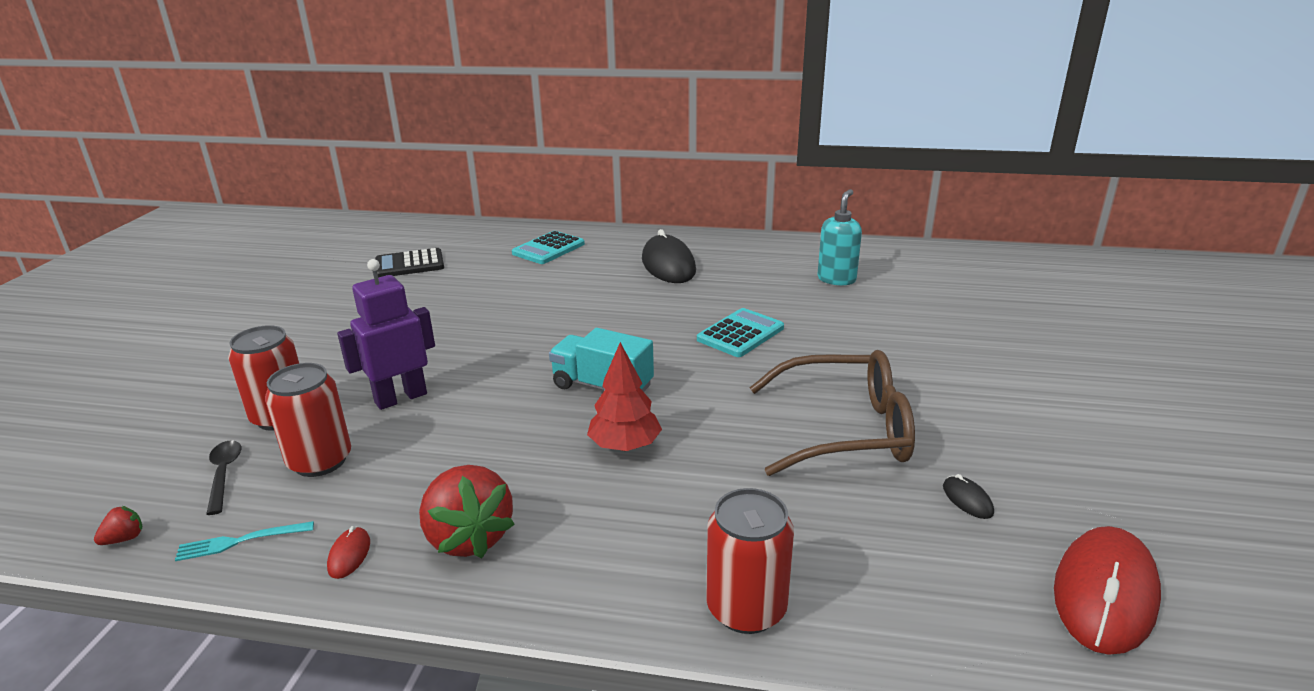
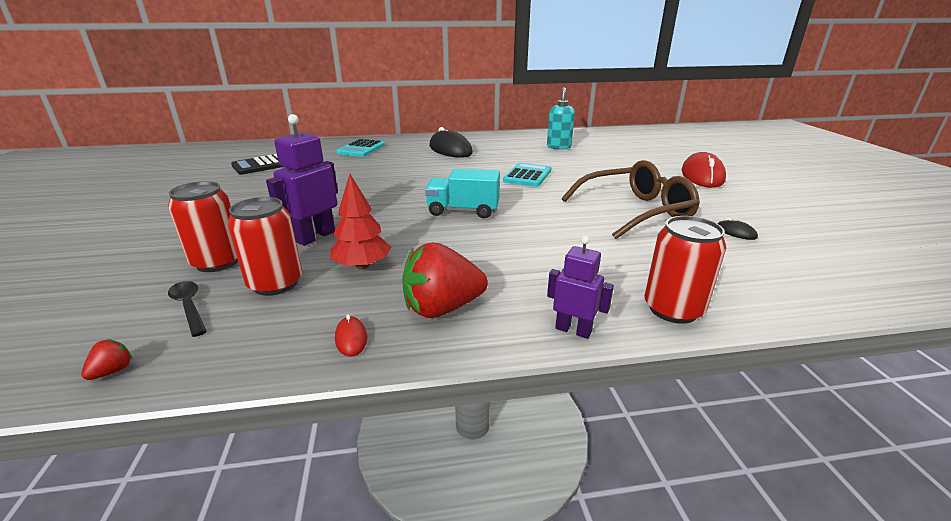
camera: 20 degrees left, 0 degrees up
turquoise fork [175,521,314,561] -> none
red strawberry [419,465,515,558] -> red strawberry turned 120 degrees clockwise [402,243,488,318]
red tree [587,342,662,451] -> red tree moved to [331,174,391,269]
red mouse [1054,526,1161,655] -> red mouse moved to [681,152,726,188]
none -> purple robot [547,236,614,339]

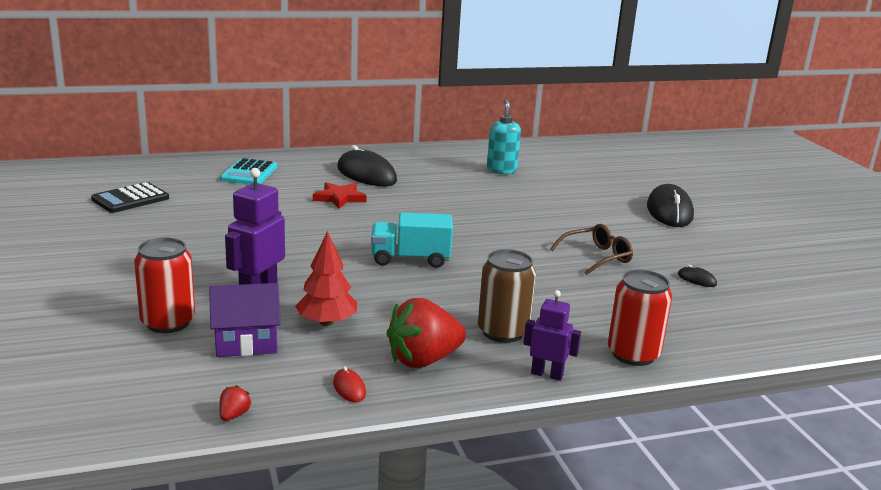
camera: 10 degrees left, 5 degrees down
red strawberry [81,339,132,380] -> red strawberry moved to [219,385,252,421]
black spoon [168,281,207,337] -> none
red can [227,197,302,296] -> purple house [209,283,281,357]
turquoise calculator [503,163,551,187] -> none
brown glasses [562,160,700,239] -> brown glasses [550,224,633,275], size x0.58
red mouse [681,152,726,188] -> black mouse [647,184,694,227]
none -> red star [313,182,367,209]
none -> brown can [478,249,536,343]

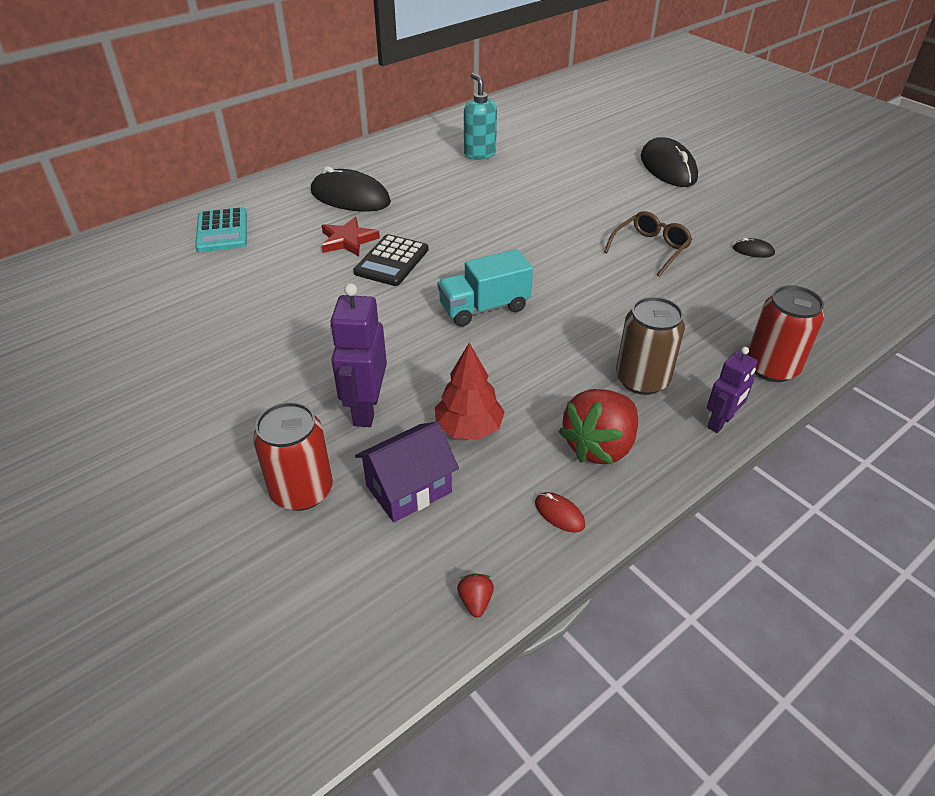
camera: 20 degrees left, 20 degrees up
black calculator [91,182,169,213] -> black calculator moved to [353,234,428,286]
purple robot [523,290,581,381] -> purple robot turned 135 degrees clockwise [707,347,757,433]

